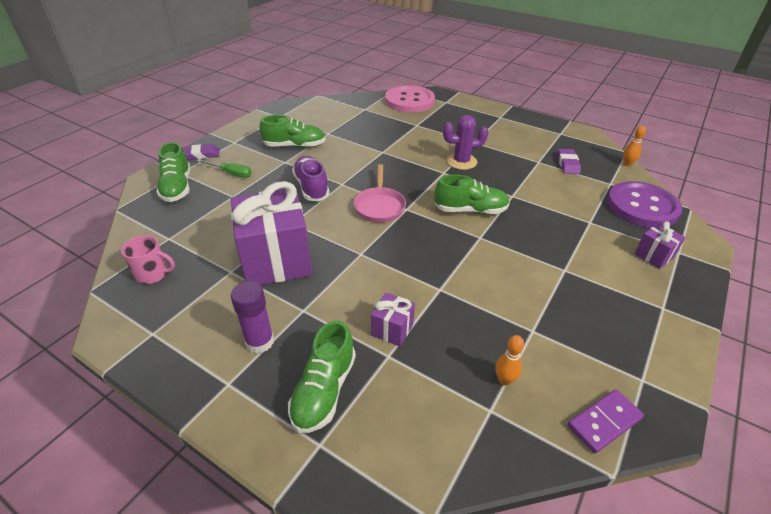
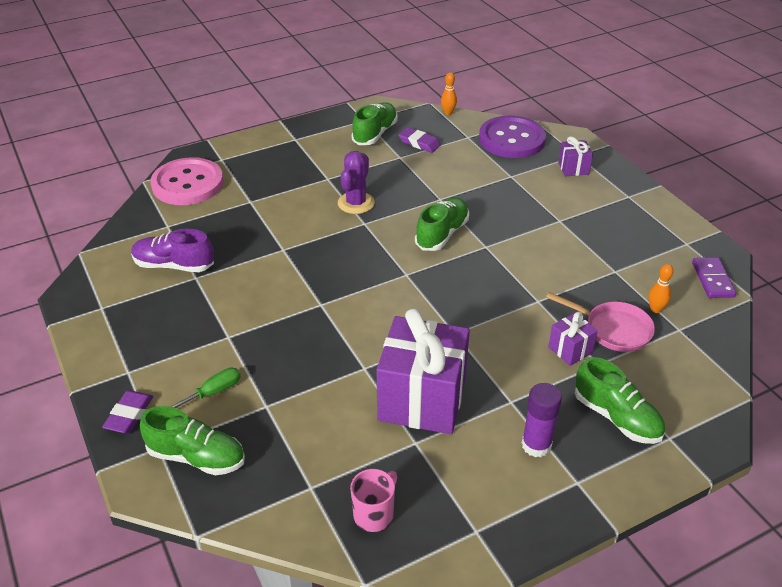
camera: 60 degrees left, 0 degrees up
green shoe [260,115,325,148] -> green shoe moved to [351,102,398,145]
purple shoe [292,156,330,201] -> purple shoe moved to [131,229,214,272]
pink pan [354,164,406,223] -> pink pan moved to [546,292,655,352]

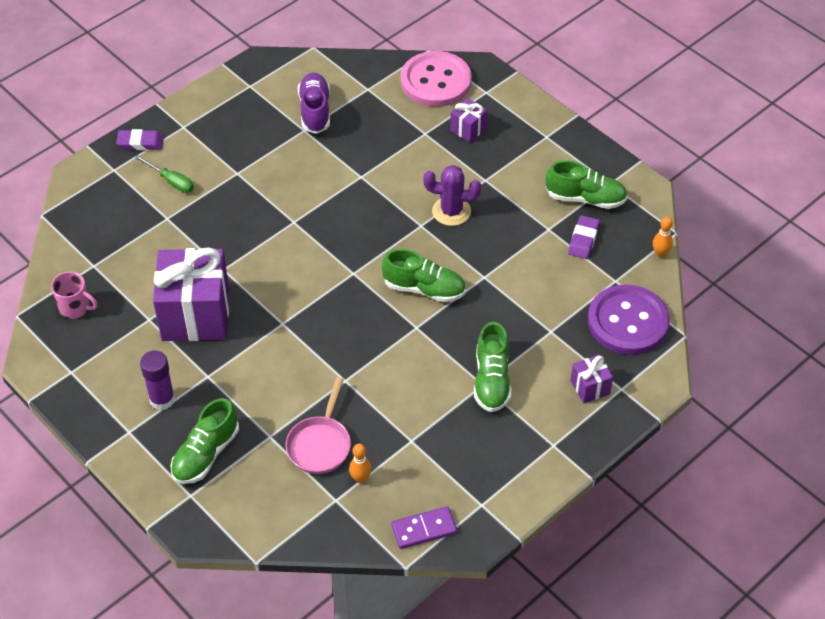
camera: 75 degrees right, 10 degrees up
green shoe [140,406,245,475] -> green shoe moved to [474,322,511,412]
purple gift [548,312,598,366] -> purple gift moved to [450,98,488,143]

